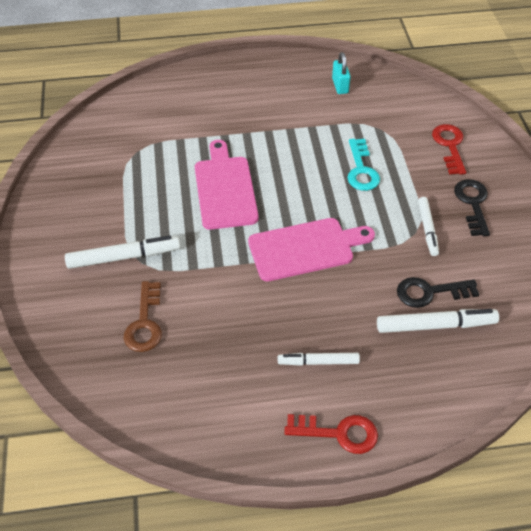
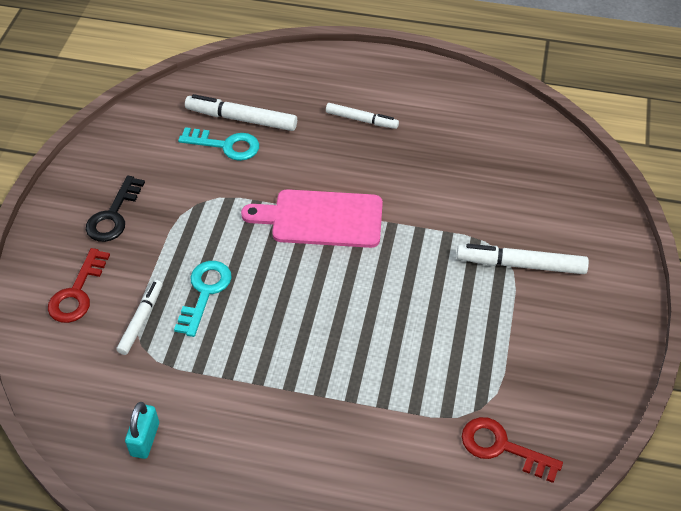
camera: 160 degrees left, 0 degrees up
brown key [124,281,162,352] -> none
pink cutting board [195,140,259,230] -> none
red key [284,414,378,454] -> red key moved to [462,417,563,483]
black key [397,277,479,308] -> turquoise key [178,127,259,161]
white marker [418,197,439,256] -> white marker moved to [116,280,163,355]

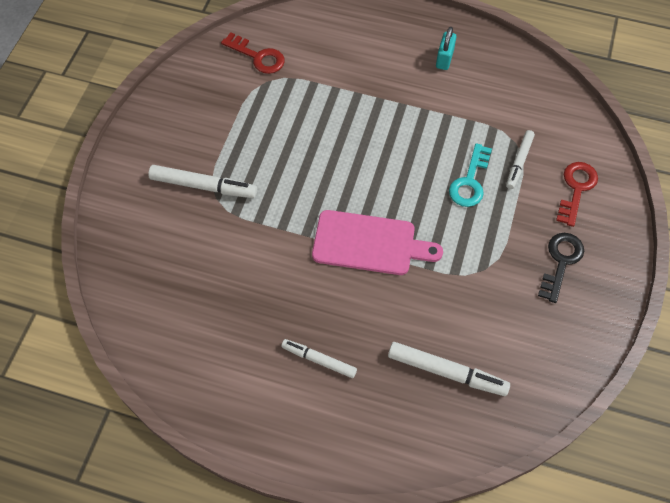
camera: 175 degrees left, 10 degrees up
turquoise padlock [125,402,159,459] -> turquoise padlock moved to [436,27,457,70]
turquoise key [178,127,259,161] -> none

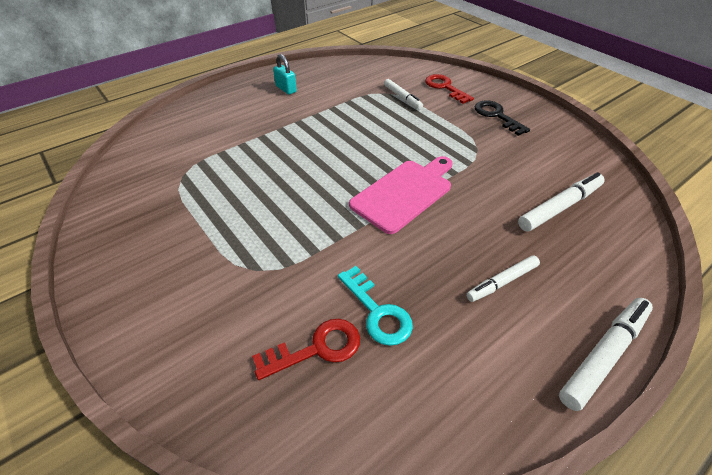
camera: 55 degrees left, 15 degrees down
white marker [148,165,257,198] -> white marker moved to [559,298,653,411]
red key [221,32,285,74] -> red key moved to [252,319,360,380]
turquoise key [449,143,492,207] -> turquoise key moved to [338,266,413,346]

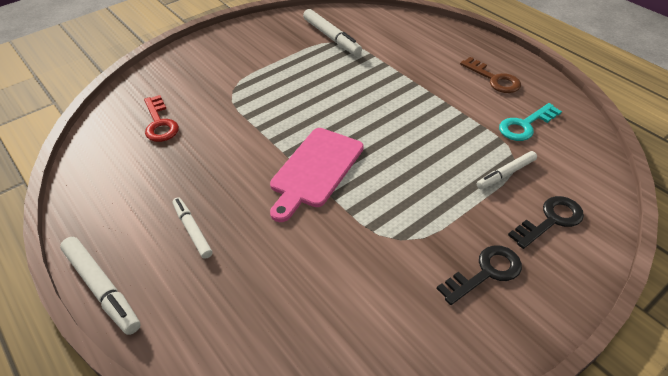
camera: 90 degrees right, 0 degrees up
turquoise padlock [273,54,297,95] -> brown key [460,57,521,93]
turquoise key [338,266,413,346] -> turquoise key moved to [499,103,562,141]
pink cutting board [349,156,453,234] -> pink cutting board turned 75 degrees clockwise [270,128,364,222]
red key [425,74,474,104] -> black key [508,196,584,249]
white marker [518,172,605,232] -> white marker moved to [303,9,362,56]

